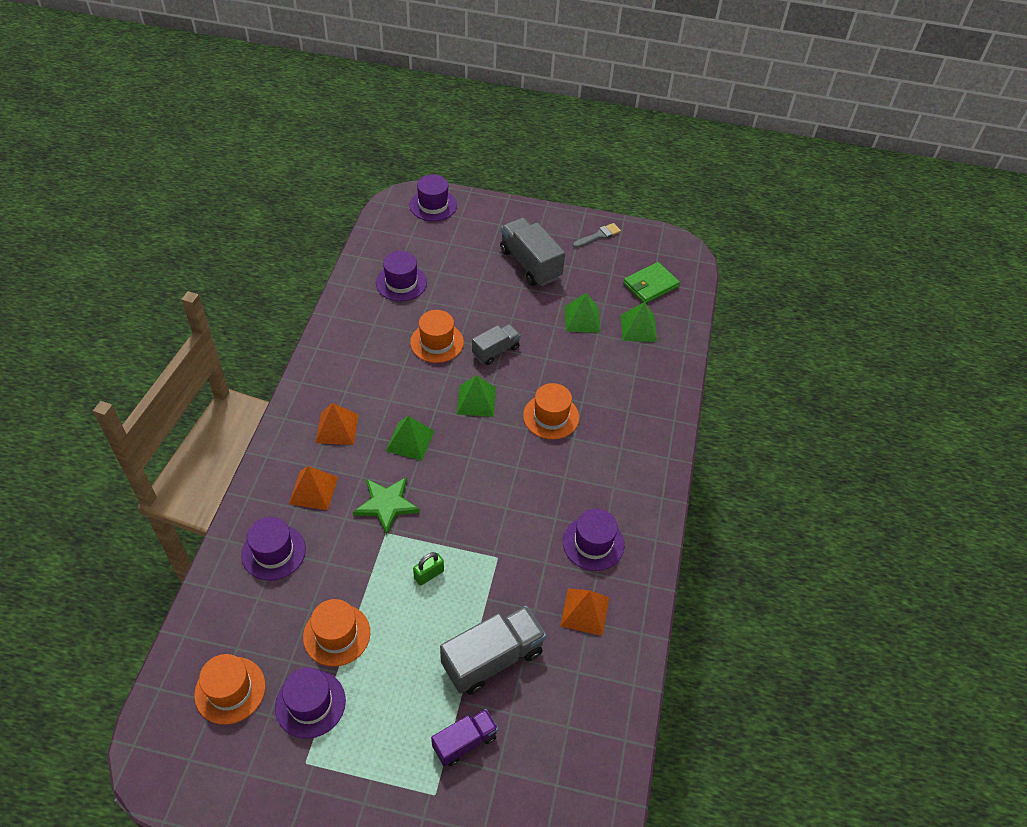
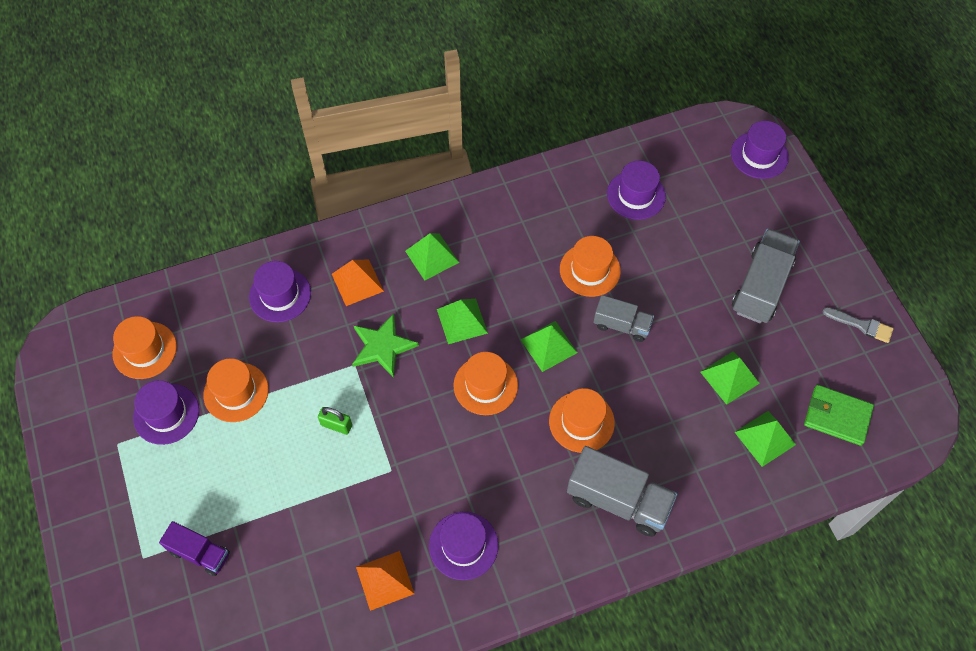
camera: 60 degrees right, 10 degrees up
orange pyramid [315,403,359,445] -> green pyramid [405,233,459,280]
grey truck [440,606,546,695] -> grey truck moved to [567,446,677,537]
none -> orange hat [454,352,518,415]

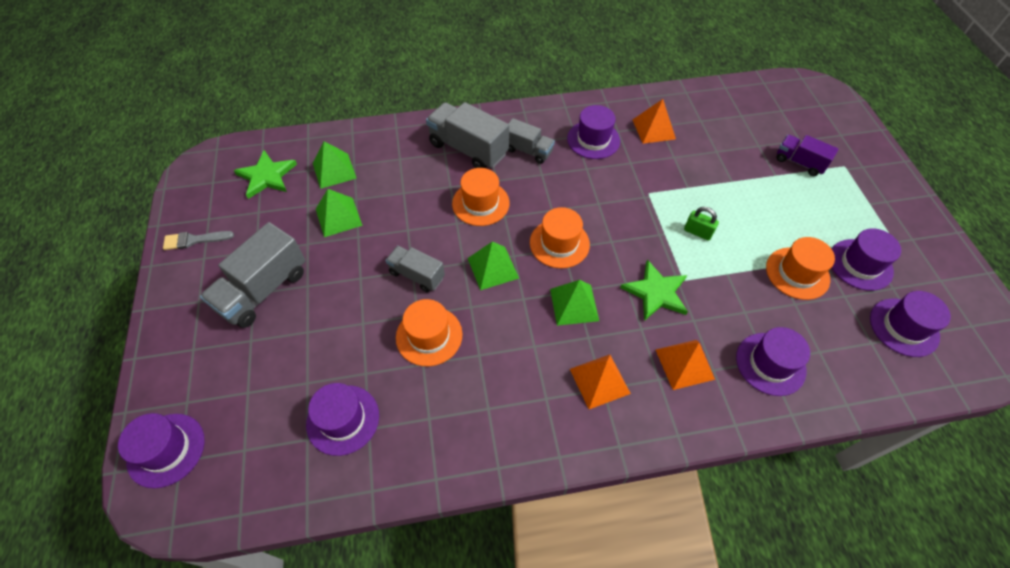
camera: 170 degrees left, 5 degrees down
orange hat [113,316,177,379] -> purple hat [870,291,951,357]
green pyramid [405,233,459,280] -> orange pyramid [570,355,631,409]
green wallet [804,385,874,446] -> green star [234,150,297,199]
grey brush [823,307,893,343] -> grey brush turned 45 degrees counterclockwise [163,231,234,250]
none -> grey truck [508,118,555,164]

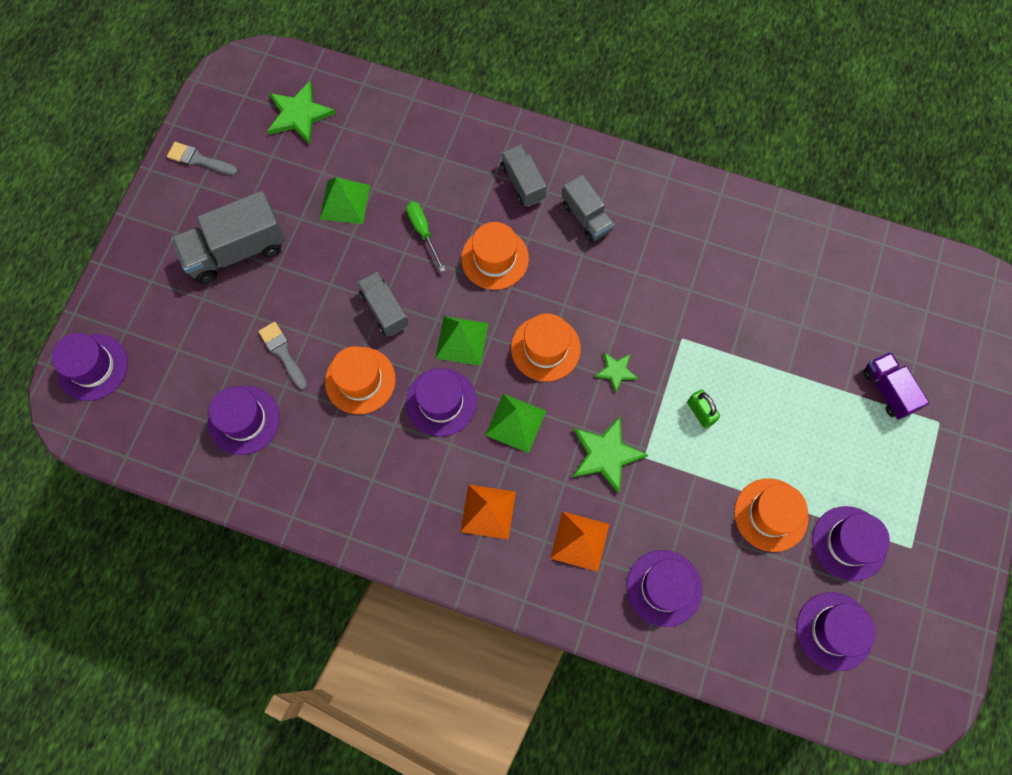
camera: 30 degrees right, 15 degrees up
green pyramid [313,141,357,189] -> none
grey truck [426,102,509,168] -> grey truck [501,144,547,207], size x0.60
purple hat [567,105,620,159] -> purple hat moved to [406,368,477,437]
orange pyramid [633,99,676,144] -> none
none -> grey brush [258,322,307,390]
none -> green screwdriver [406,201,445,272]
none -> green star [594,352,638,393]

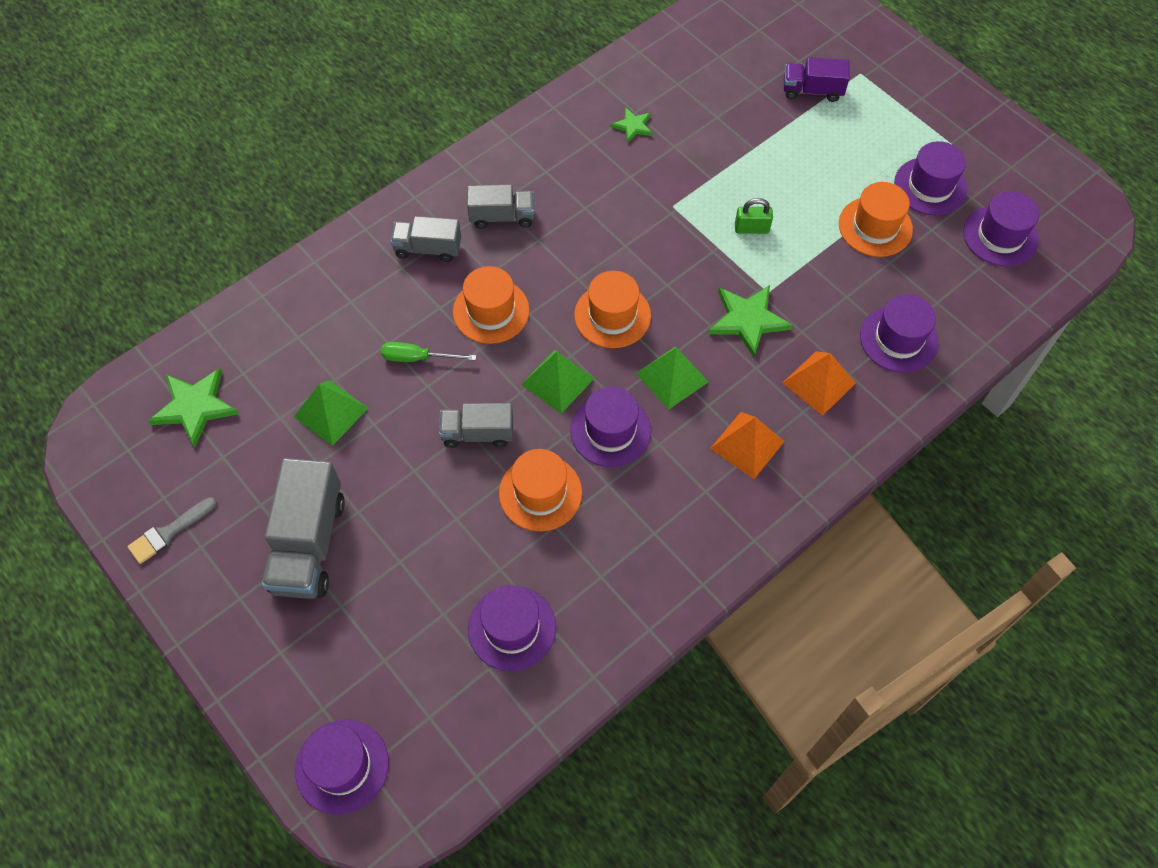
camera: 60 degrees left, 10 degrees down
grey brush [258,322,307,390] -> none
green star [594,352,638,393] -> green star moved to [611,107,653,143]

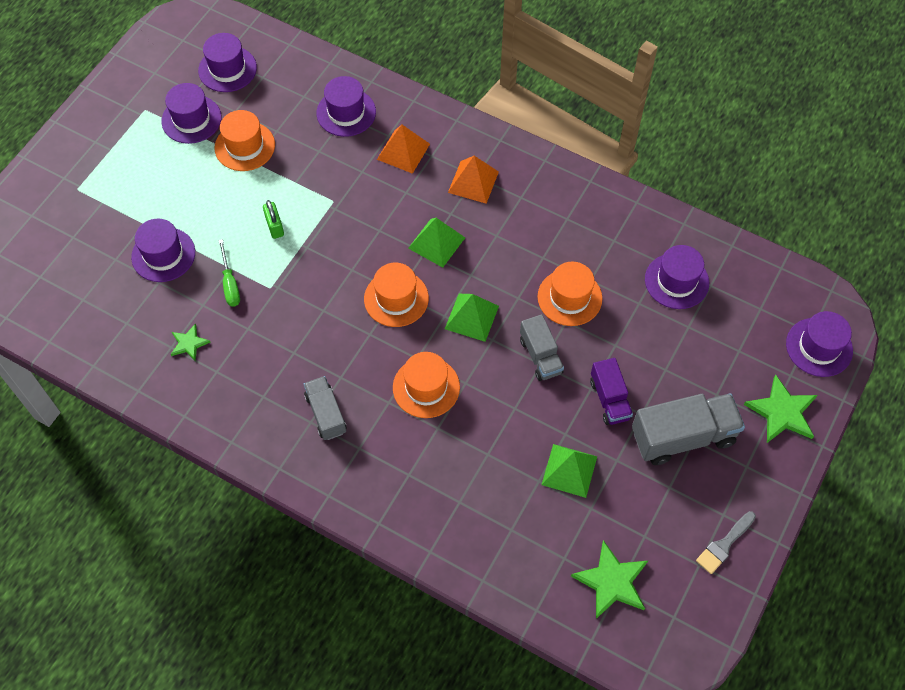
camera: 110 degrees left, 0 degrees up
grey brush [127,497,217,564] -> grey brush turned 105 degrees clockwise [696,511,756,574]
green screwdriver [381,342,476,362] -> green screwdriver moved to [218,239,240,306]
grey truck [390,216,461,262] -> none
purple hat [570,386,651,467] -> purple hat moved to [131,219,195,282]
green star [708,285,793,358] -> green star moved to [744,374,817,443]
purple truck [784,57,850,102] -> purple truck moved to [590,358,633,425]

